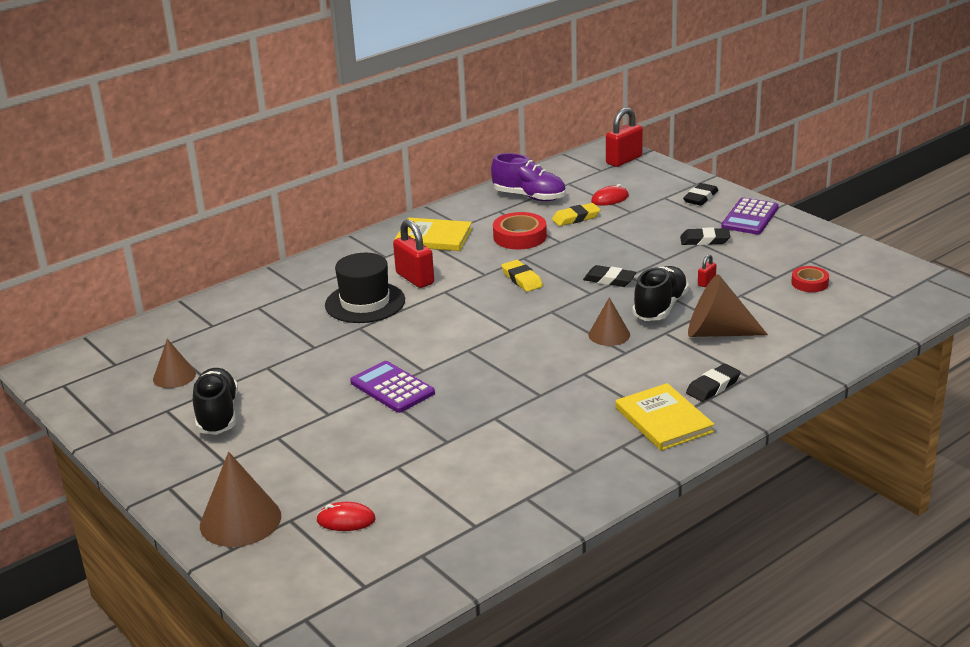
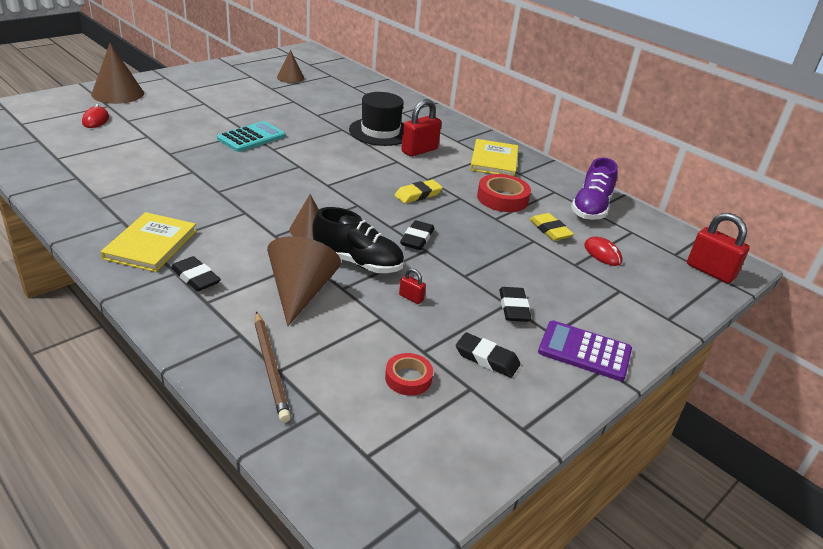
camera: 80 degrees right, 5 degrees up
black shoe [193,368,238,435] -> none
purple calculator [350,361,435,413] -> turquoise calculator [217,121,285,152]
yellow book [616,383,715,451] -> yellow book turned 45 degrees counterclockwise [101,212,197,272]
black eraser [683,183,718,206] -> black eraser moved to [456,332,520,378]
none -> brown pencil [255,312,291,422]

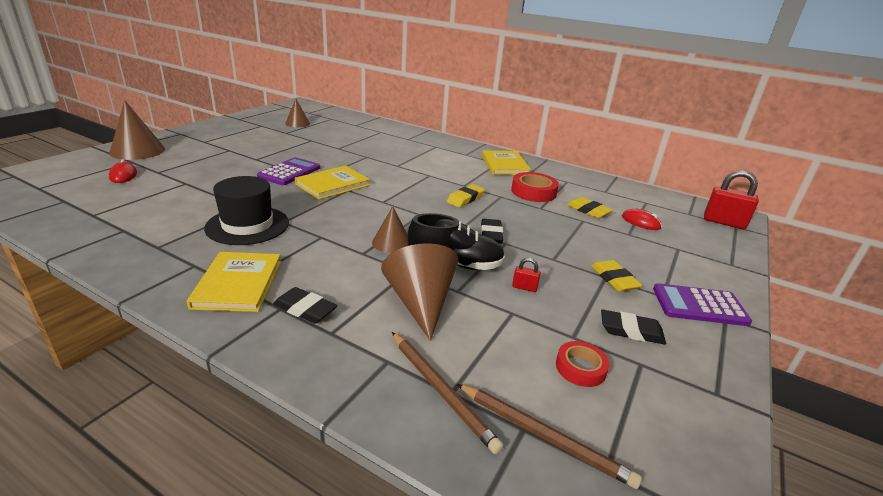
camera: 15 degrees left, 5 degrees down
turquoise calculator [217,121,285,152] -> purple calculator [257,157,320,185]
black hat [349,92,404,146] -> black hat moved to [204,176,289,245]
red padlock [401,99,441,157] -> none
black eraser [499,287,532,322] -> yellow eraser [591,260,642,292]
purple shoe [571,158,618,220] -> none
none -> yellow book [295,166,370,200]
none -> brown pencil [457,384,642,489]

